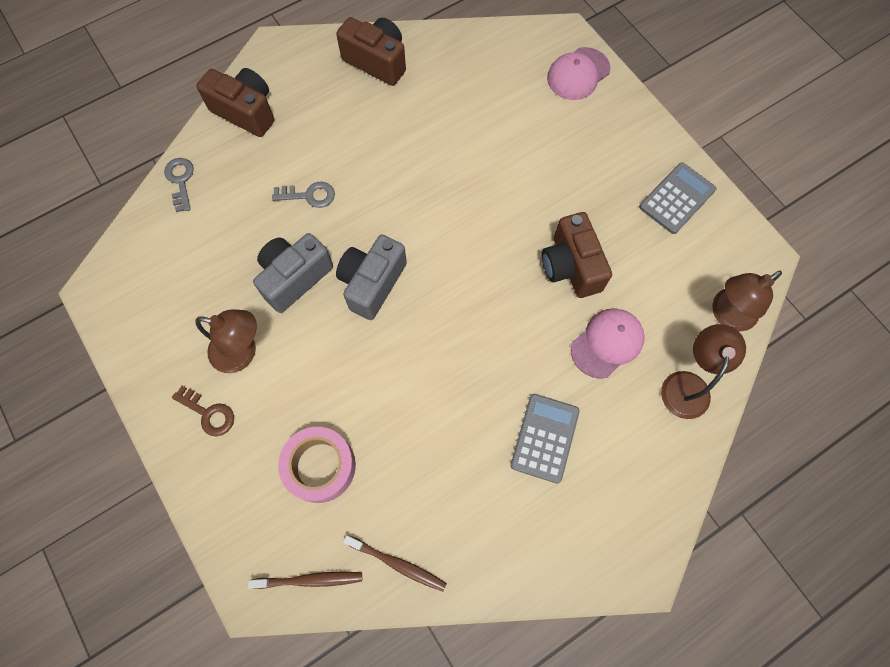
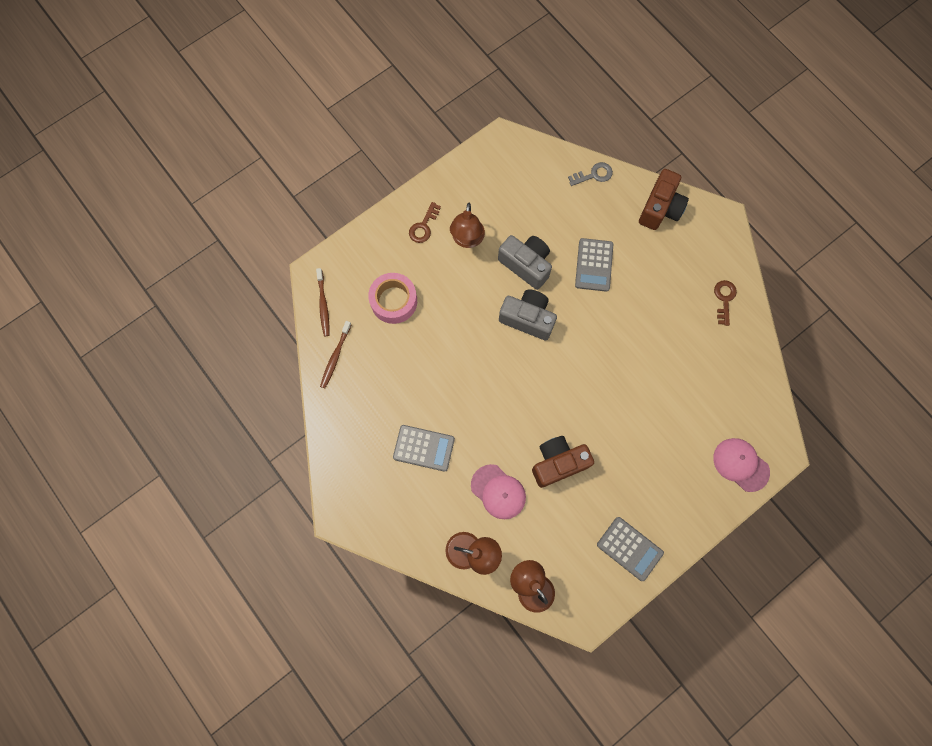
camera: 85 degrees right, 5 degrees up
grey key [272,182,335,208] -> grey calculator [575,238,613,292]
brown camera [336,17,406,86] -> brown key [714,280,737,326]

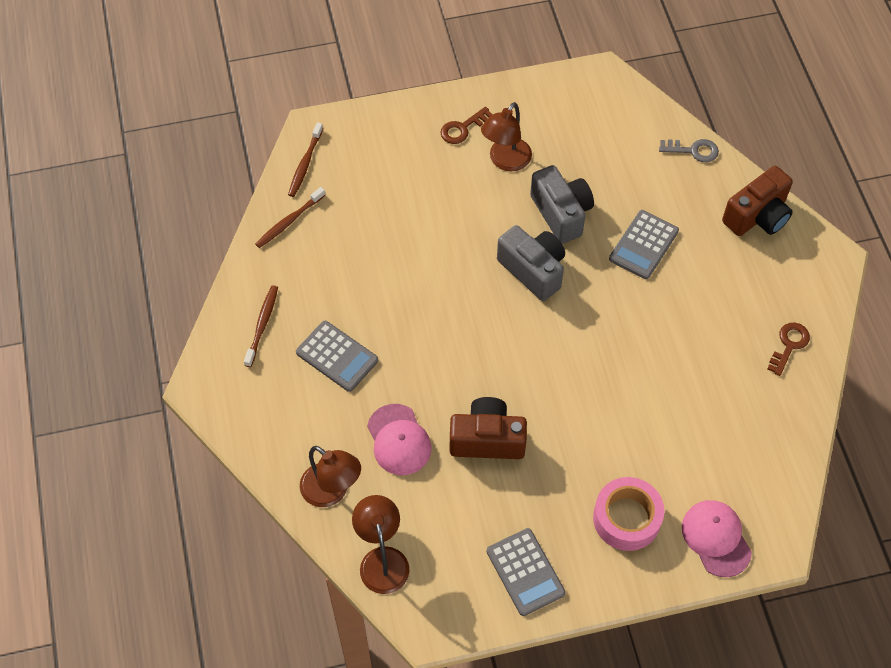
camera: 25 degrees right, 15 degrees down
pink tape [368,273,417,324] -> pink tape moved to [593,477,665,551]
none -> brown toothbrush [244,285,278,367]

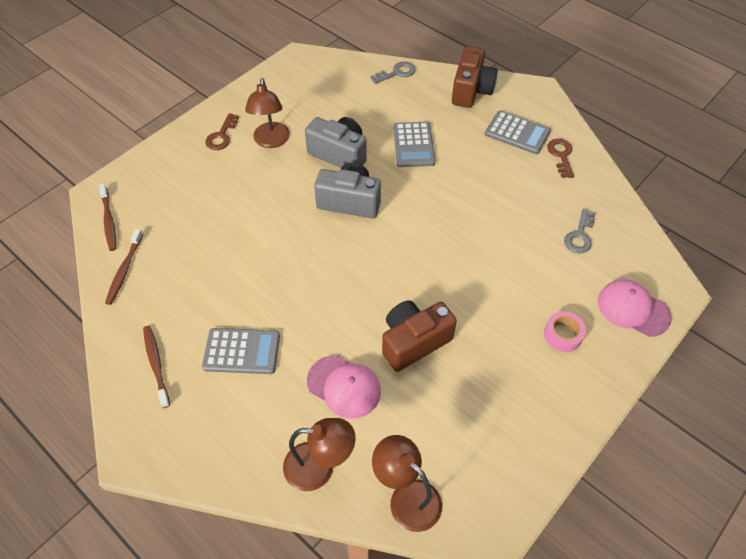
camera: 35 degrees left, 5 degrees down
grey calculator [487,528,566,616] -> grey calculator moved to [485,111,551,154]
pink tape [593,477,665,551] -> pink tape [544,311,586,352], size x0.61
none -> grey key [564,209,595,254]

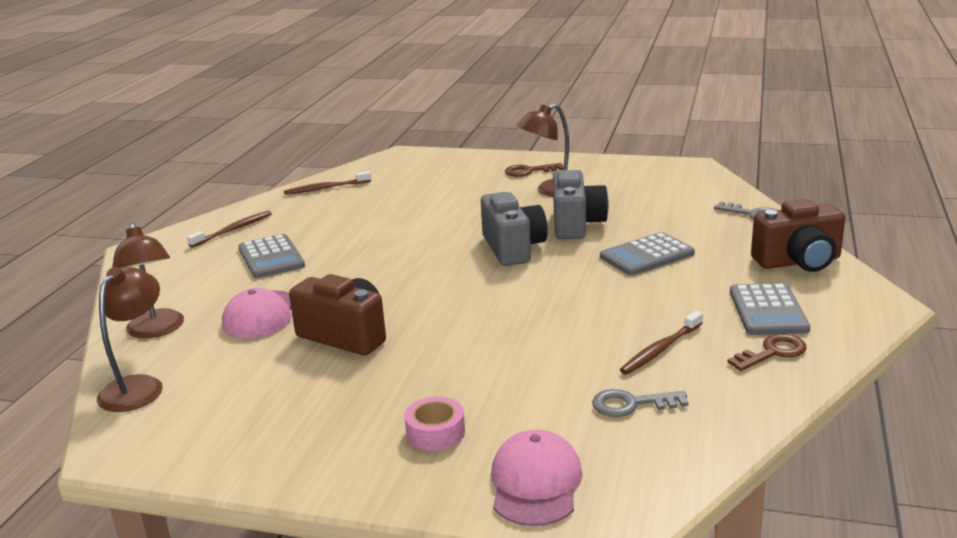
camera: 65 degrees right, 30 degrees down
brown toothbrush [99,184,116,251] -> brown toothbrush moved to [620,311,703,375]

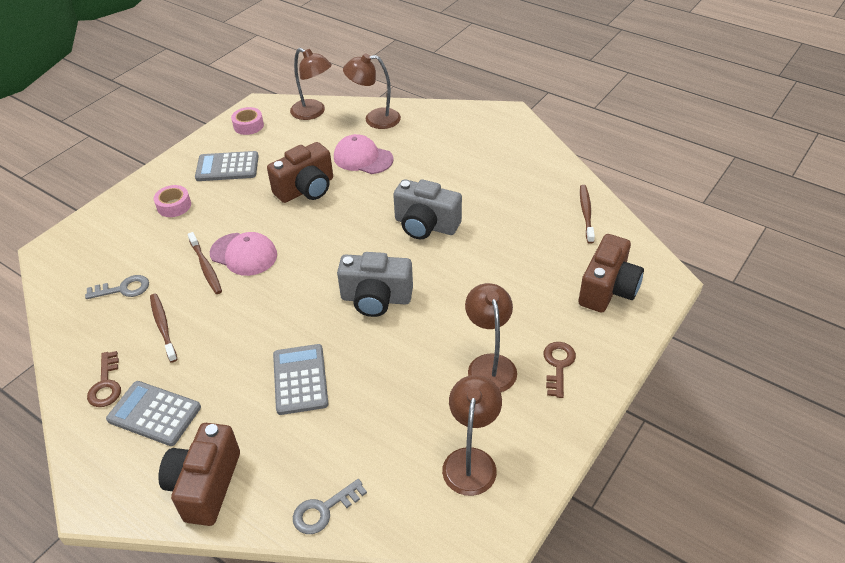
camera: 110 degrees right, 20 degrees up
brown toothbrush [187,211,272,248] -> brown toothbrush moved to [188,232,222,294]
grey calculator [238,234,305,278] -> grey calculator moved to [195,151,259,181]
pink cap [491,429,582,526] -> pink cap moved to [210,232,277,276]
grey camera [553,170,609,239] -> grey camera moved to [393,179,462,239]
grey key [592,389,689,417] -> grey key turned 60 degrees clockwise [85,275,149,299]
none -> pink tape [231,107,264,135]
none -> brown lamp [442,375,502,496]
none -> brown camera [578,234,644,313]

